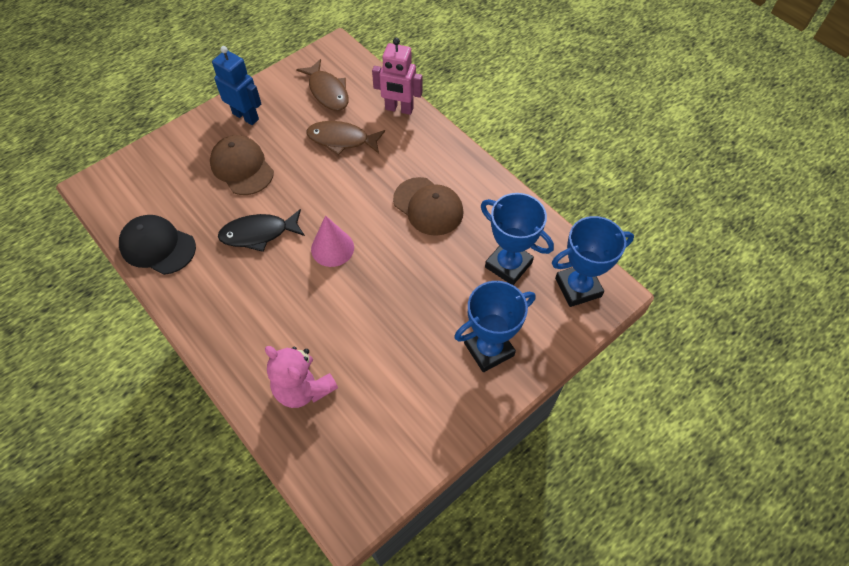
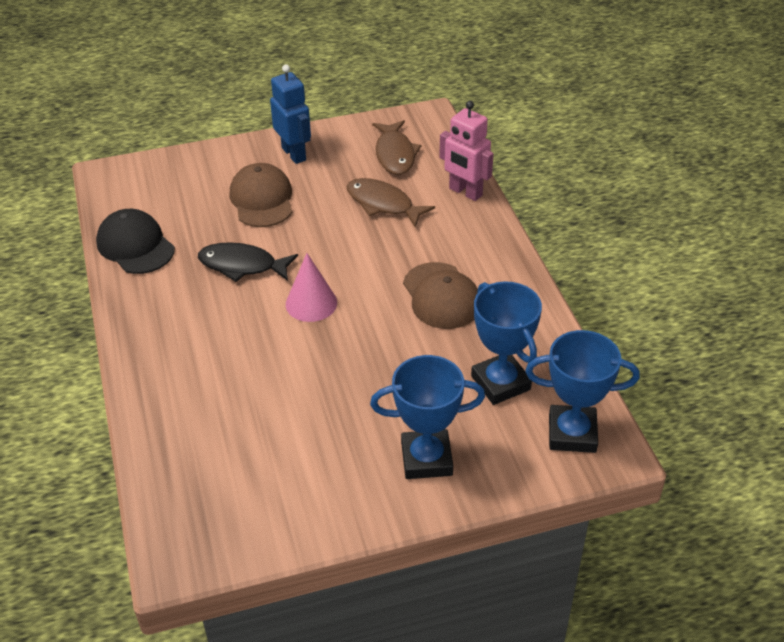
camera: 25 degrees right, 15 degrees down
pink teddy bear [265,346,338,408] -> none

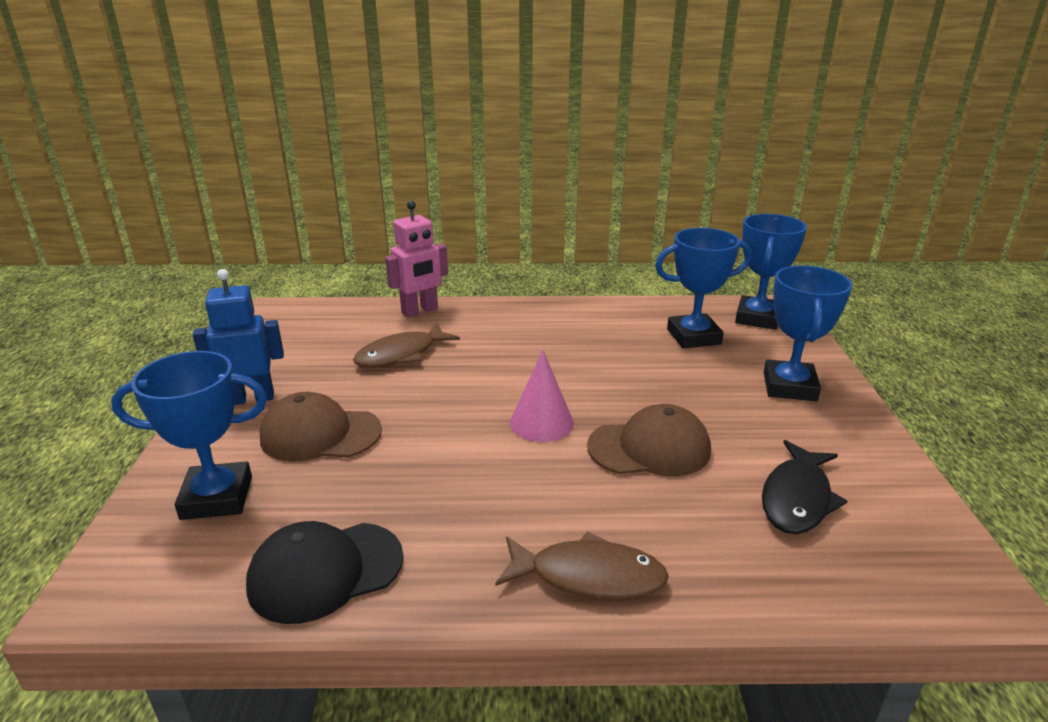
camera: 75 degrees left, 15 degrees down
black fish [198,242,298,282] -> black fish moved to [762,440,847,534]
brown fish [372,120,421,175] -> brown fish moved to [495,531,669,600]
brown cap [403,262,478,329] -> brown cap moved to [587,404,711,476]
none -> blue trophy [111,351,267,520]

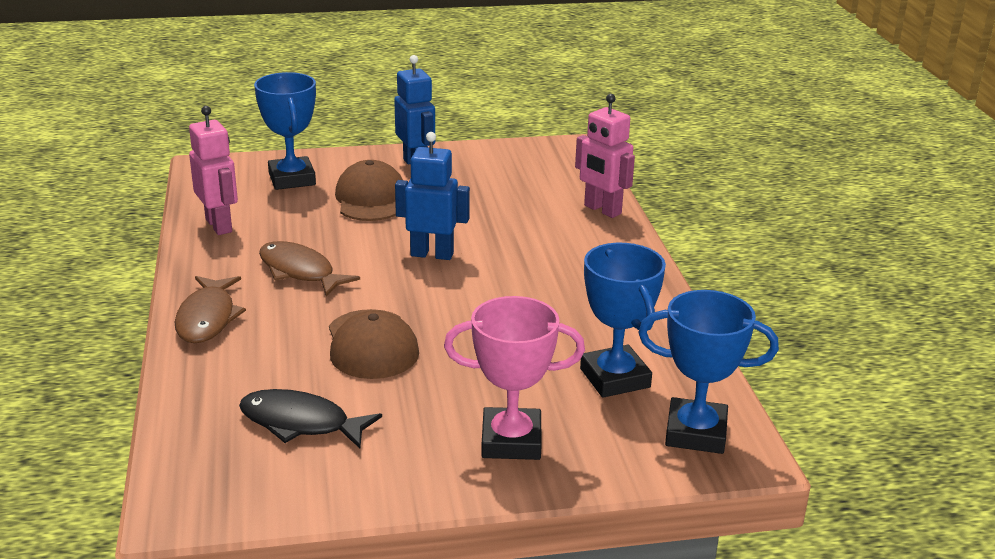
camera: 80 degrees right, 0 degrees up
black cap [246,521,404,624] -> pink robot [189,106,238,235]
brown fish [353,323,460,368] -> brown fish moved to [259,241,360,297]
pink cone [510,350,574,442] -> none
blue trophy [764,265,852,401] -> pink trophy [444,296,585,460]
none -> blue robot [395,132,470,260]

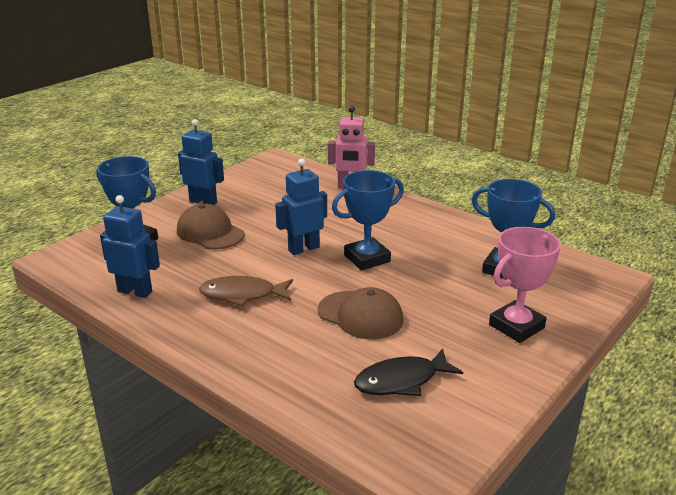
camera: 40 degrees left, 0 degrees up
brown fish [175,276,246,343] -> none
pink robot [189,106,238,235] -> blue robot [100,195,160,298]
blue trophy [638,290,779,454] -> blue trophy moved to [332,170,404,271]

